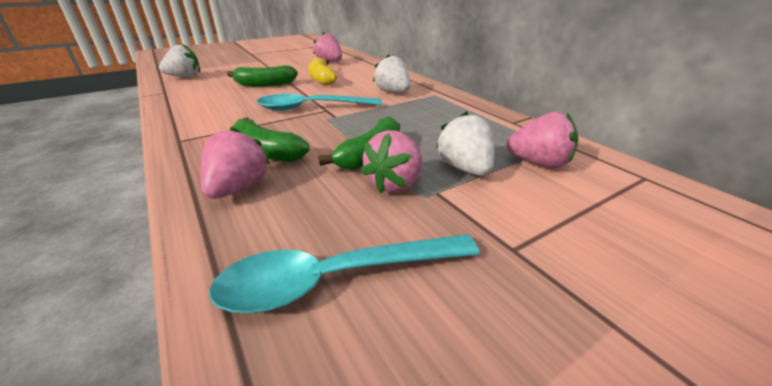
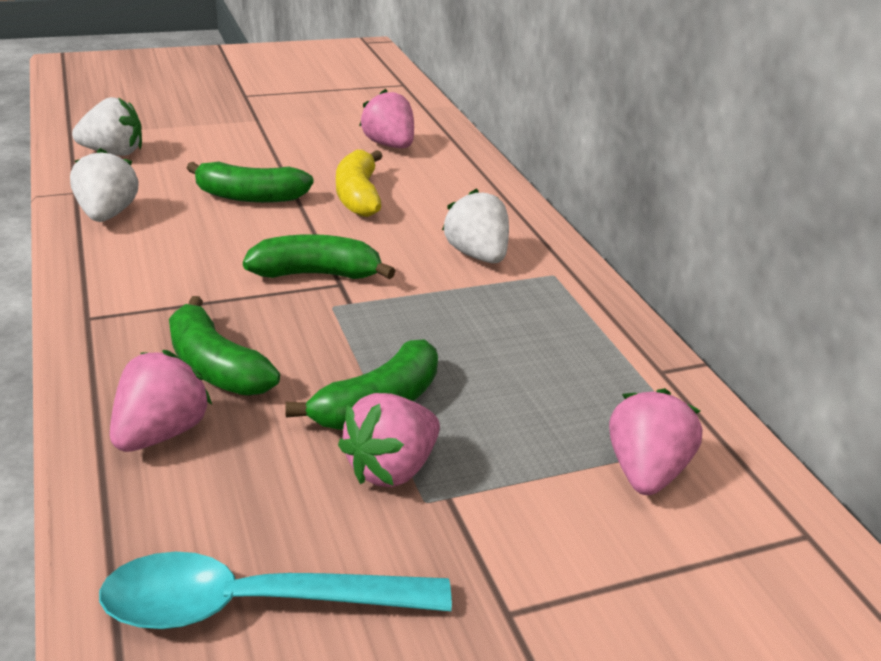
camera: 10 degrees right, 0 degrees up
turquoise spoon [257,94,382,111] -> green banana [243,234,395,279]
white strawberry [436,111,494,176] -> white strawberry moved to [70,148,138,222]
pink strawberry [506,112,578,168] -> pink strawberry turned 105 degrees counterclockwise [609,388,702,495]

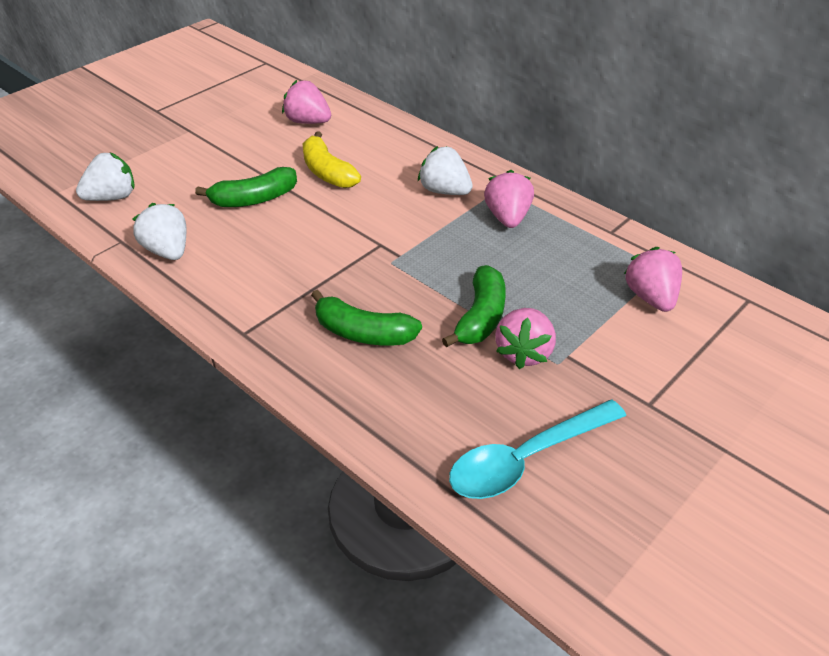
camera: 25 degrees left, 10 degrees up
pink strawberry [110,350,212,452] -> pink strawberry moved to [484,170,534,228]
green banana [243,234,395,279] -> none

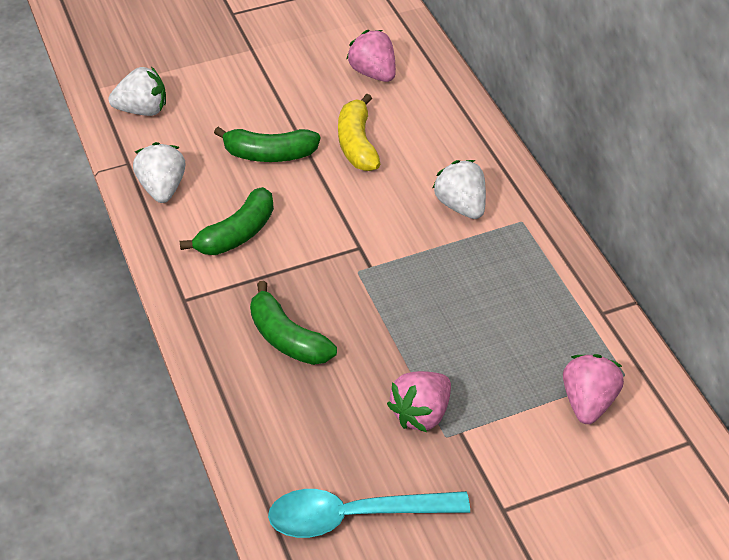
camera: 25 degrees right, 5 degrees up
green banana [442,265,506,348] -> green banana moved to [180,187,274,255]
pink strawberry [484,170,534,228] -> none

